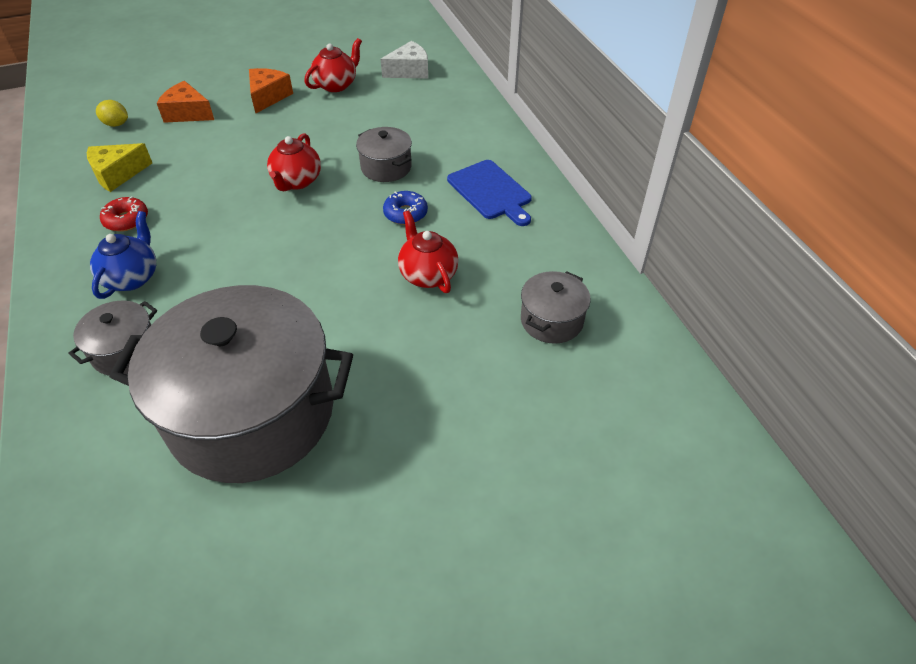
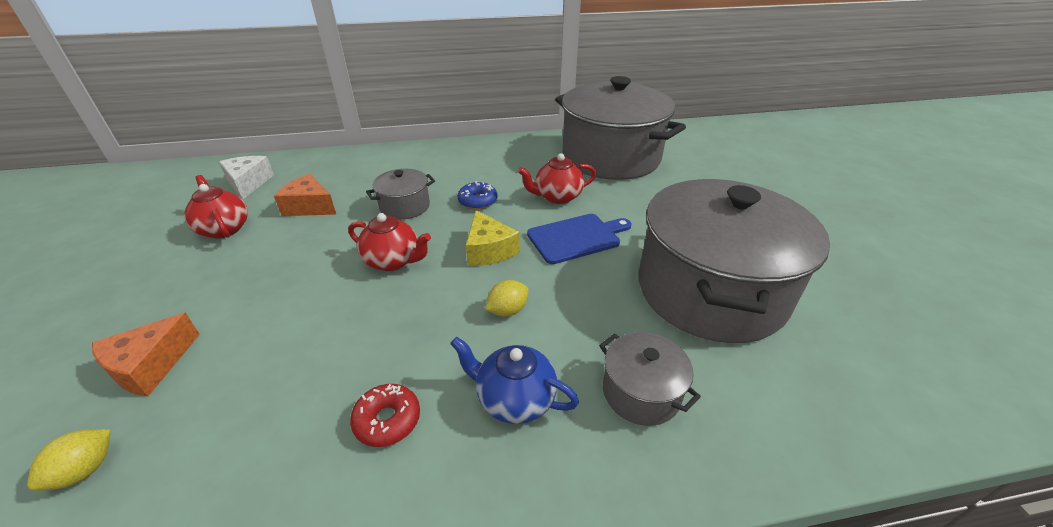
camera: 80 degrees left, 10 degrees down
yellow cheese [87,143,152,192] -> yellow cheese moved to [466,210,520,266]
orange cheese [249,68,293,114] -> orange cheese moved to [274,174,336,216]
blue cutting board [447,160,532,226] -> blue cutting board moved to [527,214,631,264]
grey pot [521,271,591,344] -> grey pot [555,76,686,180], size x2.33
none -> yellow lemon [485,280,528,316]

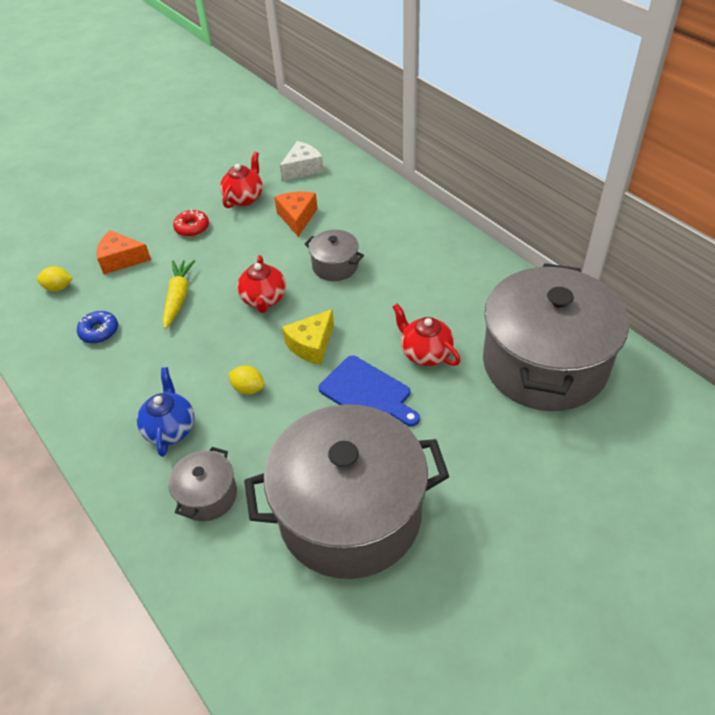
camera: 65 degrees right, 10 degrees up
red donut [350,384,420,447] -> red donut moved to [173,209,209,237]
blue donut [457,181,498,210] -> blue donut moved to [77,311,118,344]
none -> yellow carrot [163,260,195,329]

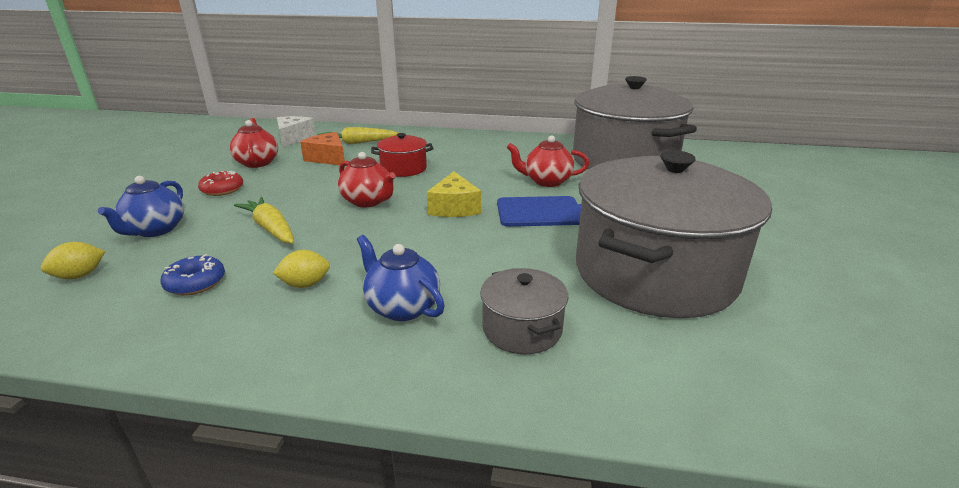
camera: 45 degrees left, 20 degrees down
orange cheese [96,230,151,274] -> blue teapot [98,176,184,237]
yellow lemon [228,365,264,395] -> yellow lemon moved to [273,250,330,288]
grey pot [304,230,364,281] -> red pot [371,133,433,177]
none -> yellow carrot [317,127,398,144]

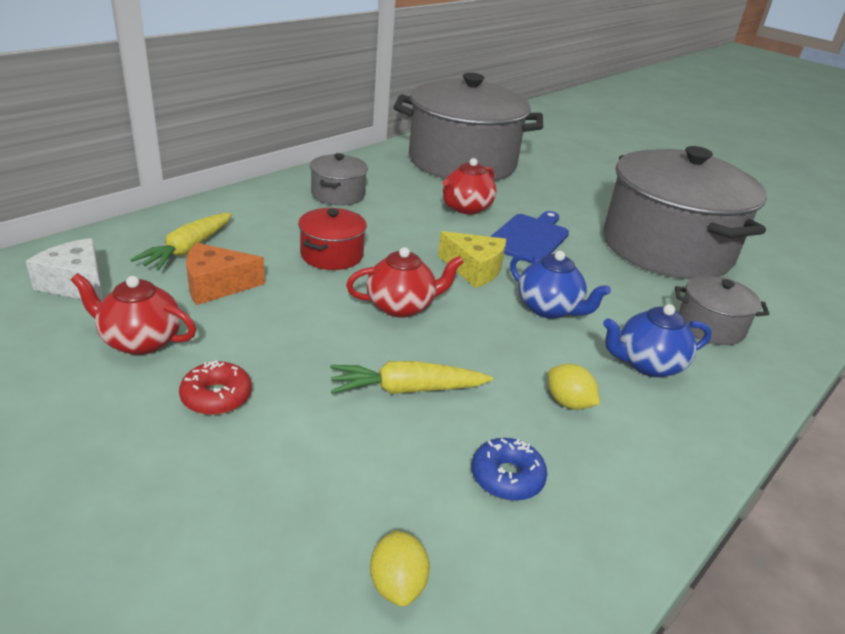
camera: 60 degrees left, 5 degrees up
blue teapot [98,176,184,237] -> blue teapot moved to [510,251,611,319]
yellow lemon [273,250,330,288] -> yellow lemon turned 60 degrees counterclockwise [548,364,600,410]
none -> grey pot [310,153,368,206]

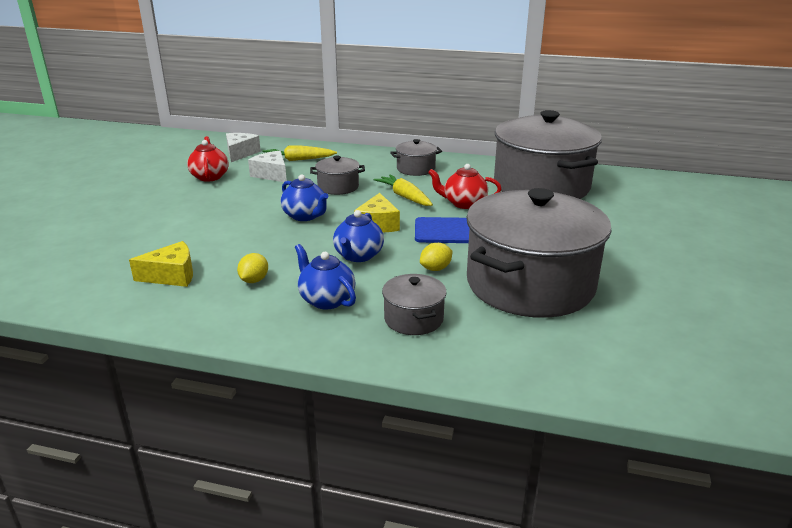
camera: 65 degrees right, 5 degrees down
red donut [179,360,252,415] -> none
orange cheese [186,243,265,305] -> white cheese [248,151,287,182]
red pot [298,208,367,270] -> grey pot [310,156,365,195]
yellow carrot [330,361,493,394] -> yellow carrot moved to [373,175,433,206]
red teapot [346,247,464,318] -> blue teapot [281,174,329,221]
yellow lemon [370,530,430,607] -> yellow lemon moved to [420,243,452,271]
blue donut [472,438,547,501] -> yellow cheese [129,241,193,287]

